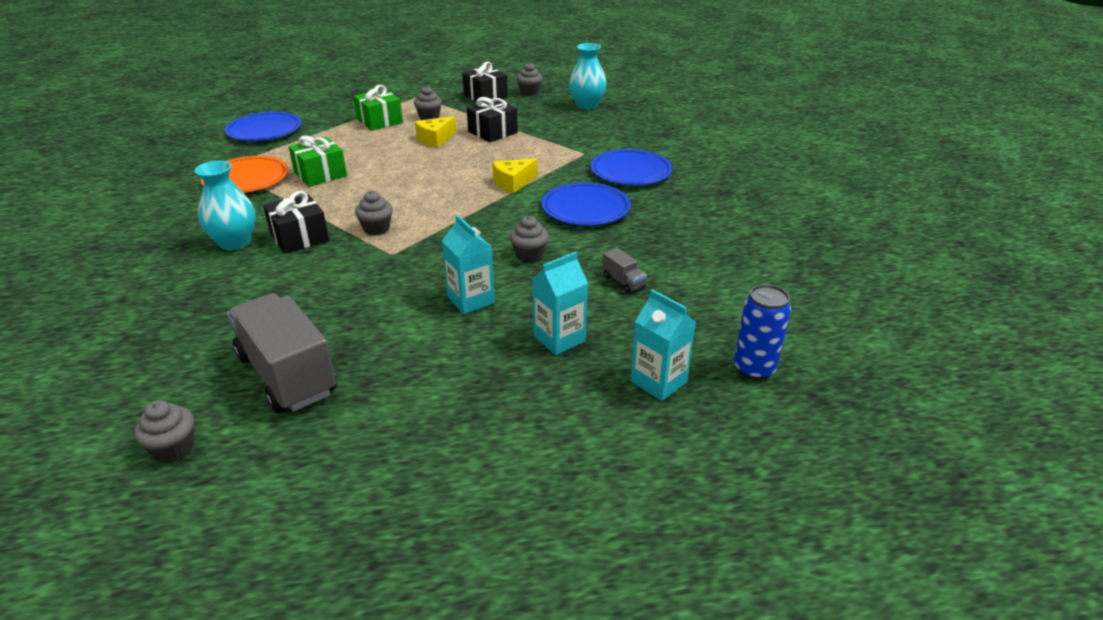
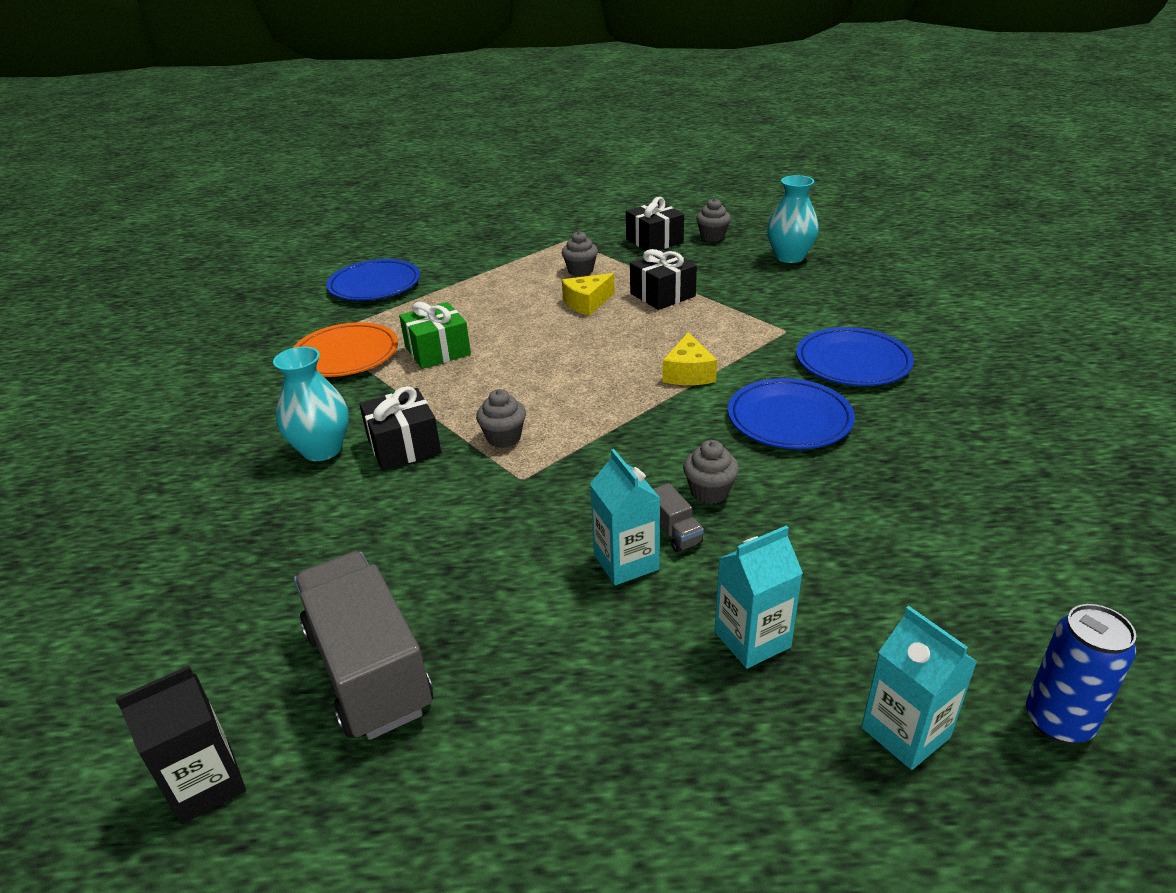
camera: 10 degrees right, 0 degrees up
grey cupcake [134,400,194,463] -> black carton [115,666,246,824]
green gift [353,85,403,131] -> none
yellow cheese [492,158,538,194] -> yellow cheese turned 60 degrees counterclockwise [662,332,717,385]
grey truck [602,248,647,293] -> grey truck moved to [653,483,704,552]

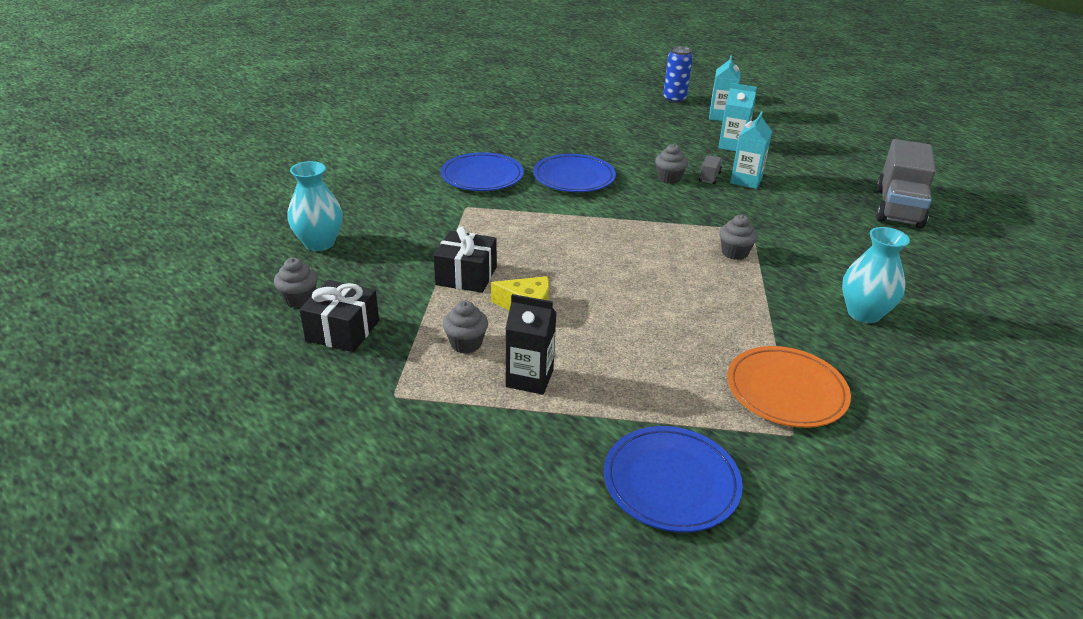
camera: 135 degrees left, 0 degrees up
black carton [115,666,246,824] -> black carton moved to [506,294,557,395]
black gift [359,386,441,470] -> none
green gift [399,302,471,369] -> none
yellow cheese [662,332,717,385] -> none

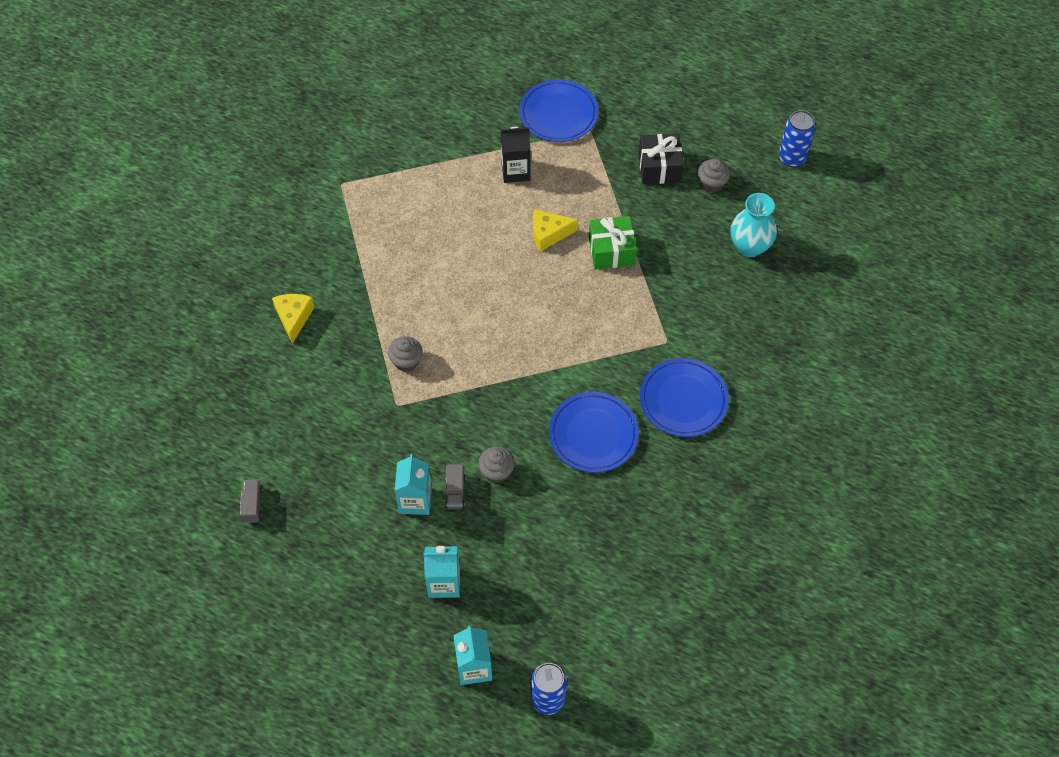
camera: 160 degrees right, 25 degrees up
black gift [433,226,497,293] -> green gift [589,216,637,270]
grey cupcake [443,301,488,354] -> none
blue plate [604,426,743,532] -> blue plate moved to [519,79,598,142]
orange plate [727,346,851,428] -> none
turquoise vase [842,227,910,323] -> yellow cheese [272,294,315,344]
grey truck [876,139,936,229] -> grey truck [240,479,263,523], size x0.41
none -> blue can [779,110,815,167]

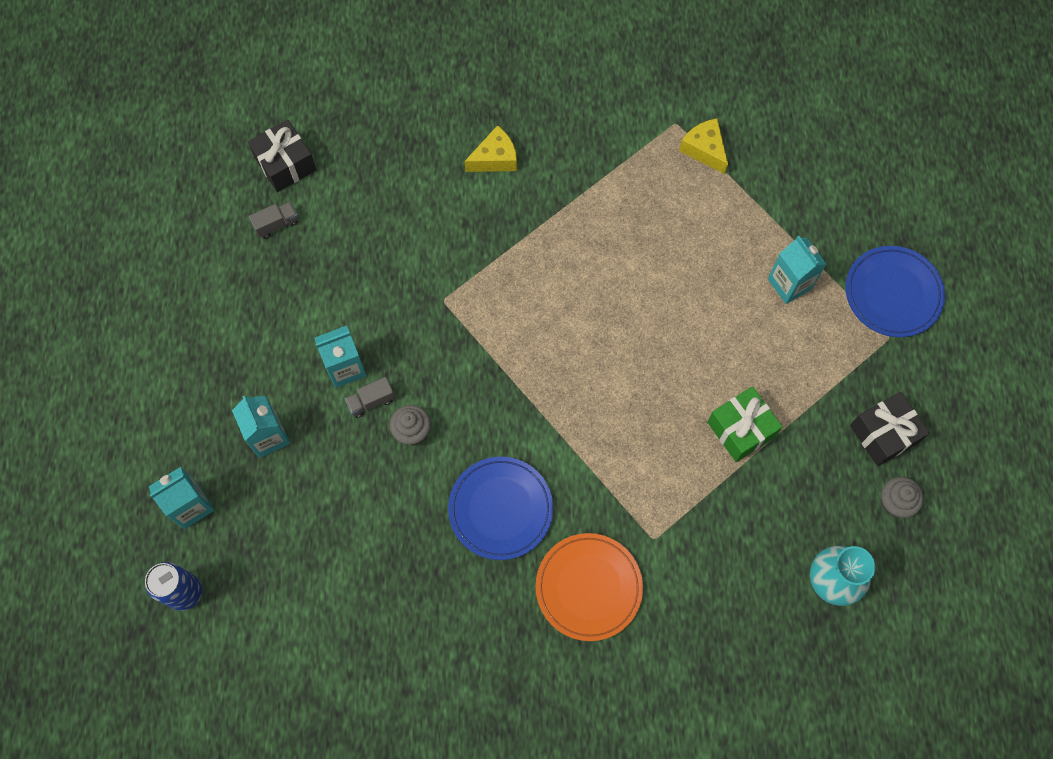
camera: 65 degrees right, 10 degrees up
grey cupcake [388,336,423,372] -> none
black carton [501,127,531,183] -> turquoise carton [768,236,826,304]
yellow cheese [533,209,578,252] -> yellow cheese moved to [679,118,728,174]
blue plate [640,358,729,437] -> orange plate [536,533,643,641]
blue can [779,110,815,167] -> none
none -> black gift [248,120,316,192]

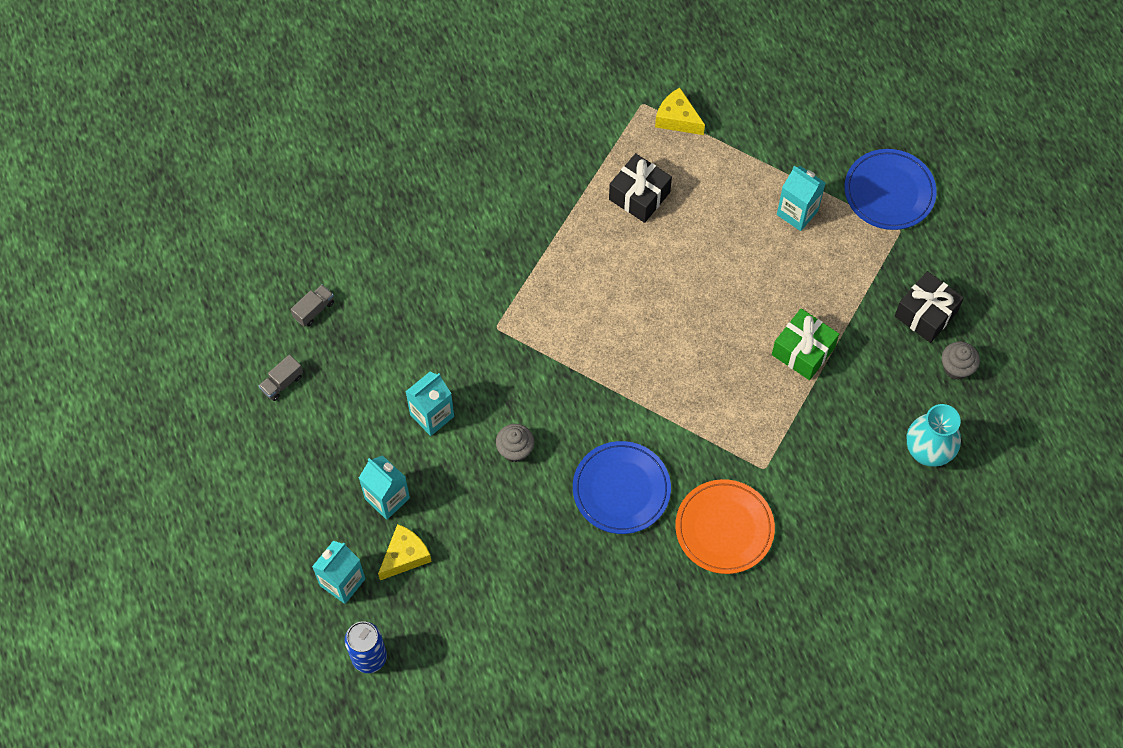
camera: 20 degrees left, 5 degrees down
black gift [248,120,316,192] -> black gift moved to [609,153,672,223]
grey truck [344,377,395,418] -> grey truck moved to [259,355,303,401]
yellow cheese [464,125,517,172] -> yellow cheese moved to [378,524,432,580]

